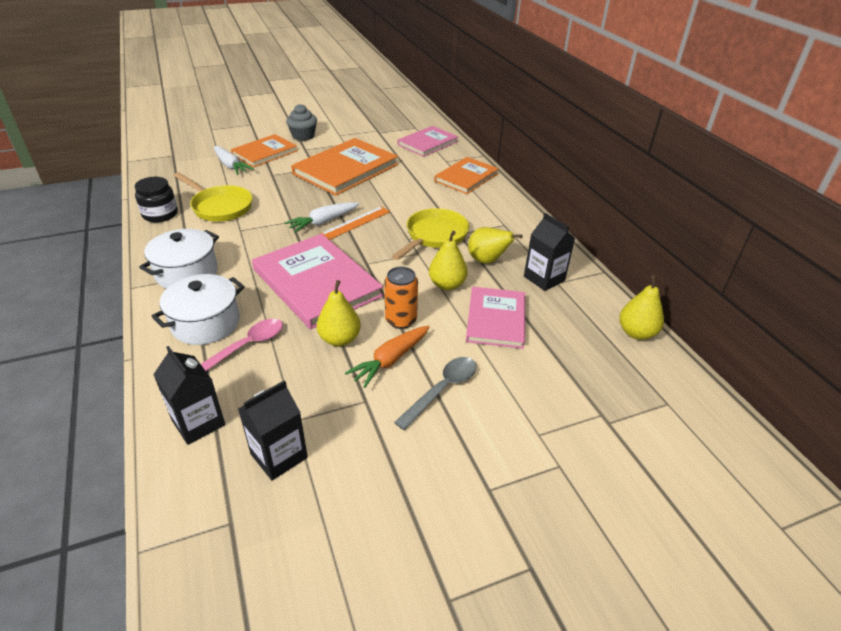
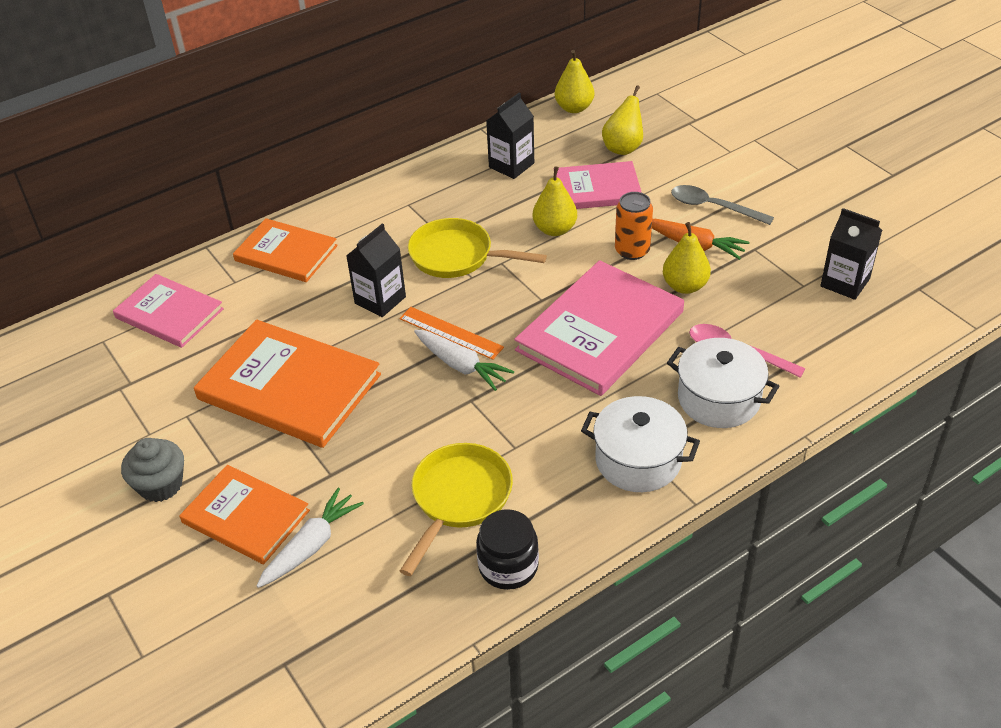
camera: 100 degrees left, 5 degrees up
black carton [153,346,225,445] -> black carton moved to [346,223,406,317]
yellow pear [468,227,523,264] -> yellow pear moved to [602,85,643,155]

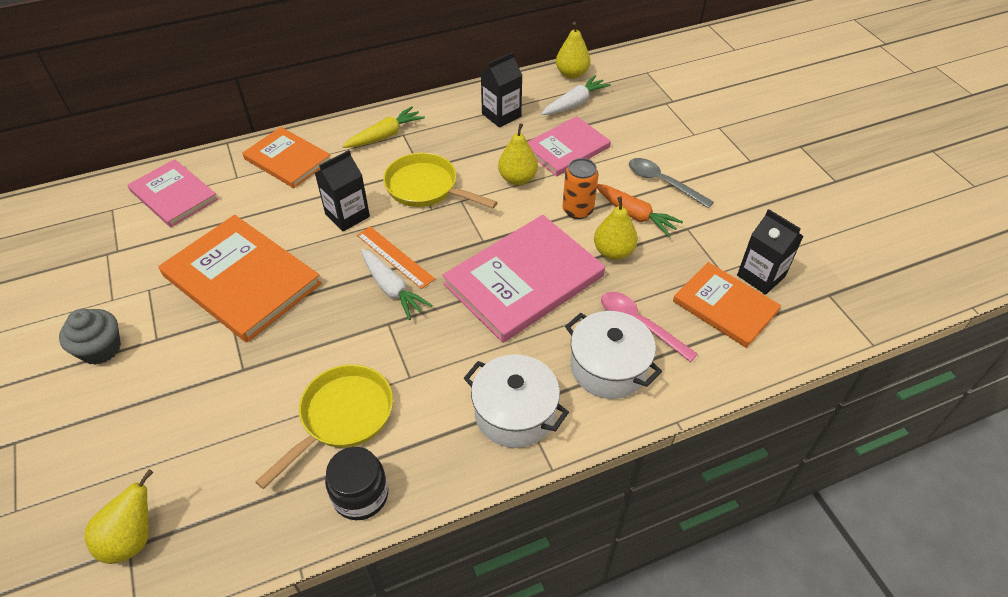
camera: 10 degrees right, 5 degrees up
orange book [179,465,310,564] -> orange book moved to [673,262,781,348]
white carrot [256,488,364,588] -> white carrot moved to [541,75,611,115]
pink book [557,161,642,209] -> pink book turned 45 degrees counterclockwise [528,116,611,177]
yellow pear [602,85,643,155] -> yellow pear moved to [85,469,154,564]
none -> yellow carrot [342,106,425,148]

